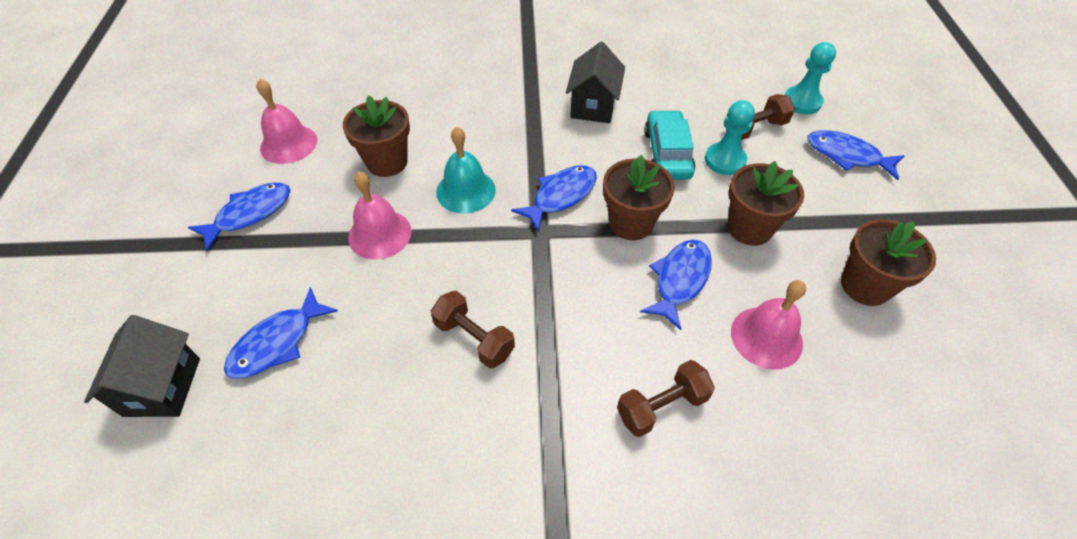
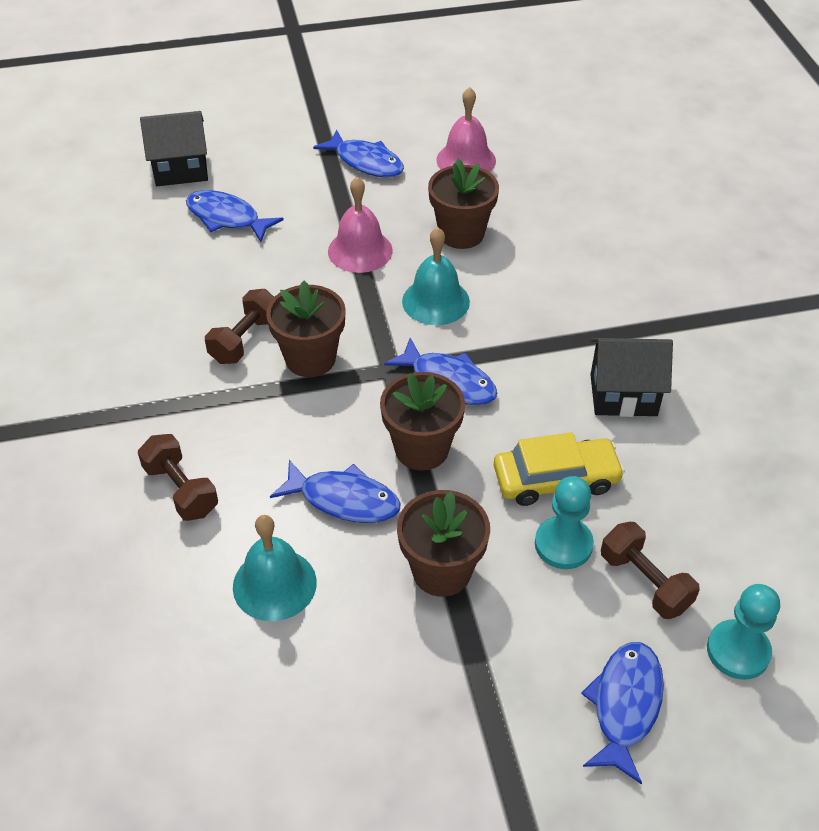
camera: 80 degrees right, 5 degrees down
turquoise car [644,110,696,180] -> yellow car [494,432,625,506]
pink bell [731,280,806,370] -> turquoise bell [233,515,317,621]
brown flower pot [841,219,936,306] -> brown flower pot moved to [266,281,346,377]

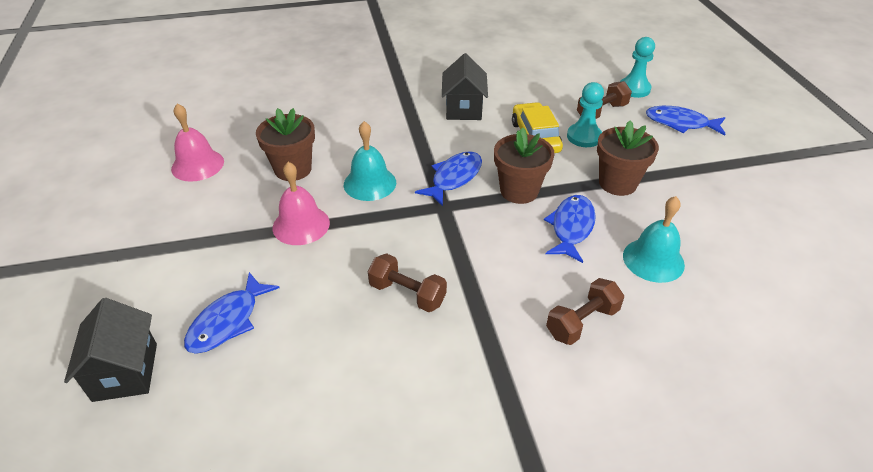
camera: 90 degrees left, 5 degrees down
brown flower pot [266,281,346,377] -> none
blue fish [313,130,404,178] -> none

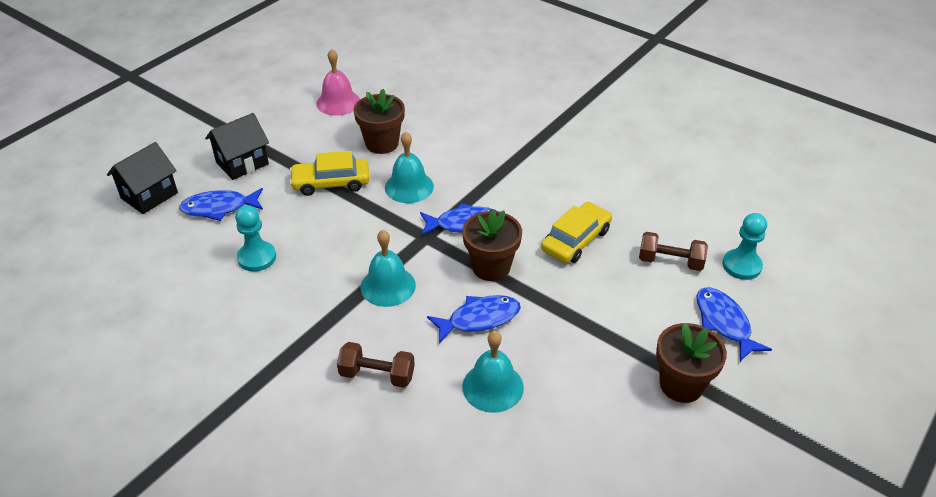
camera: 50 degrees right, 0 degrees up
pink bell [273,162,330,245] -> yellow car [290,151,369,196]
brown dumbbell [368,253,447,312] -> none
black house [442,53,488,120] -> black house moved to [205,113,269,180]
turquoise pawn [567,82,604,147] -> turquoise pawn moved to [235,205,276,272]
brown flower pot [597,120,659,196] -> brown flower pot moved to [656,323,727,403]
none -> turquoise bell [361,230,416,307]

